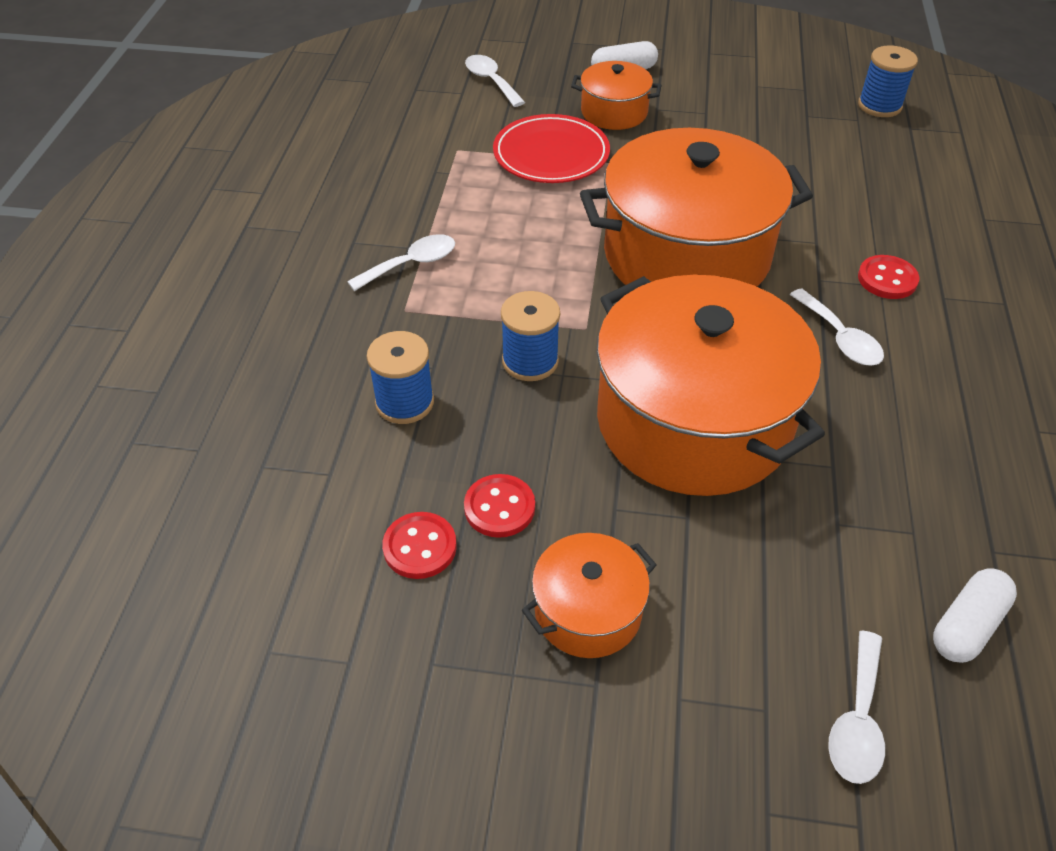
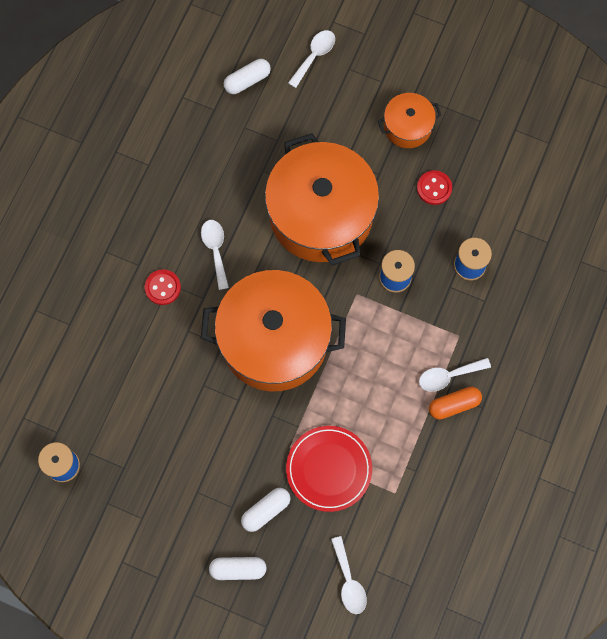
camera: 165 degrees left, 25 degrees up
red button [382,512,457,579] -> none
orange pot [571,61,662,130] -> white capsule [241,488,290,532]
none -> orange capsule [429,386,482,420]

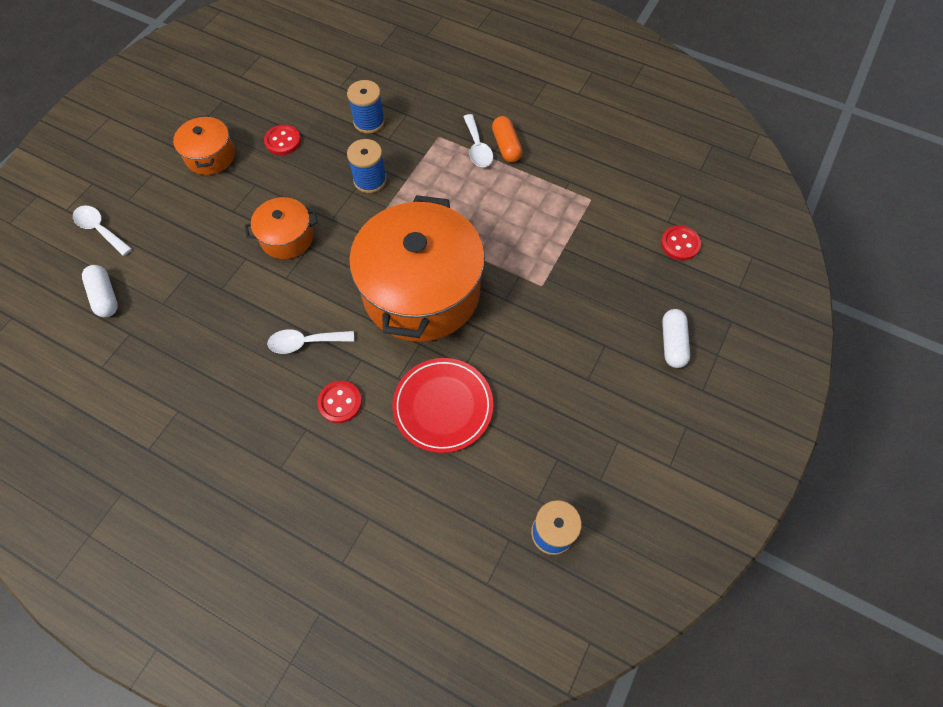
camera: 85 degrees left, 10 degrees down
white capsule [241,488,290,532] -> none
orange pot [265,133,379,266] -> orange pot [245,197,318,259], size x0.47
red plate [286,426,372,512] -> red plate moved to [392,358,493,453]
white spoon [331,536,367,614] -> red button [661,225,701,261]

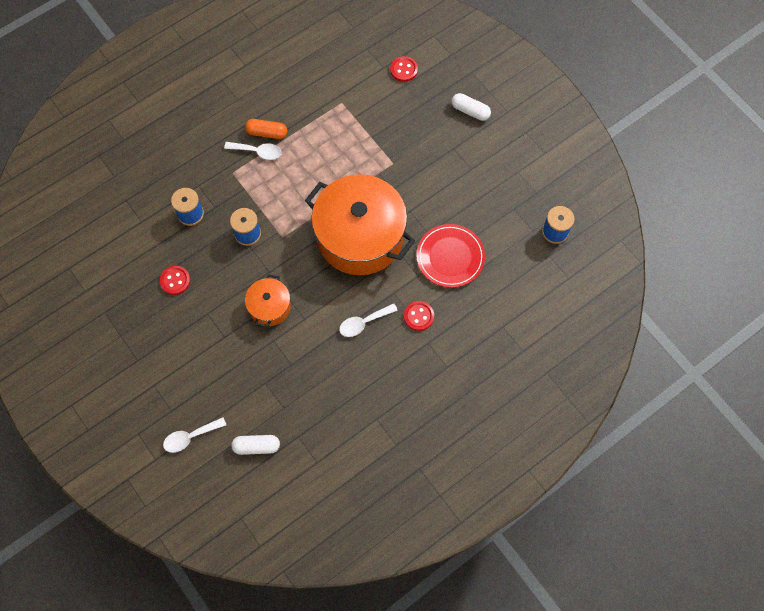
camera: 65 degrees left, 5 degrees up
orange pot [173,115,235,175] -> none
white spoon [267,329,354,354] -> white spoon turned 45 degrees clockwise [339,303,398,337]

